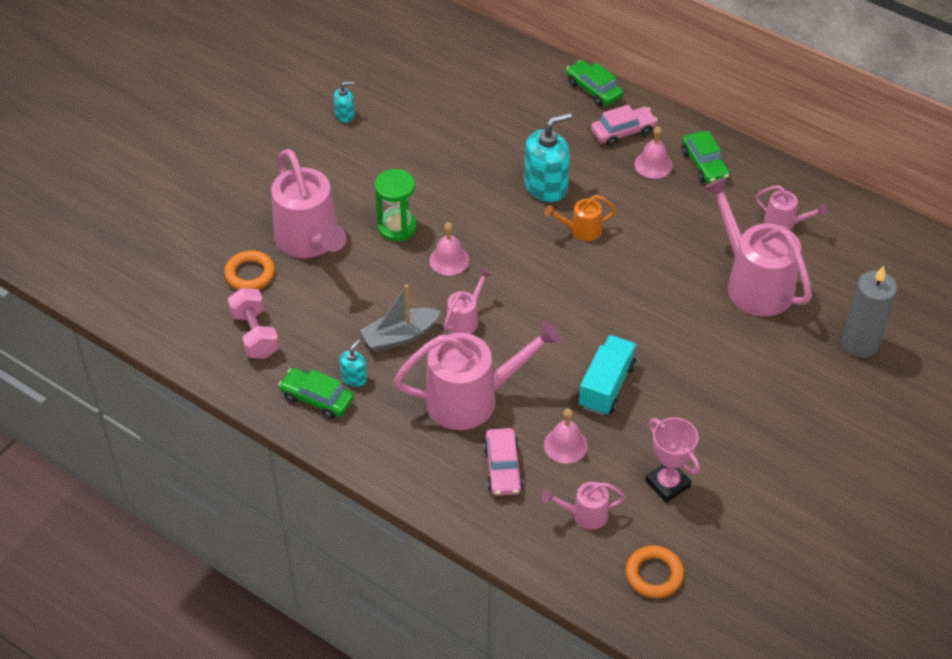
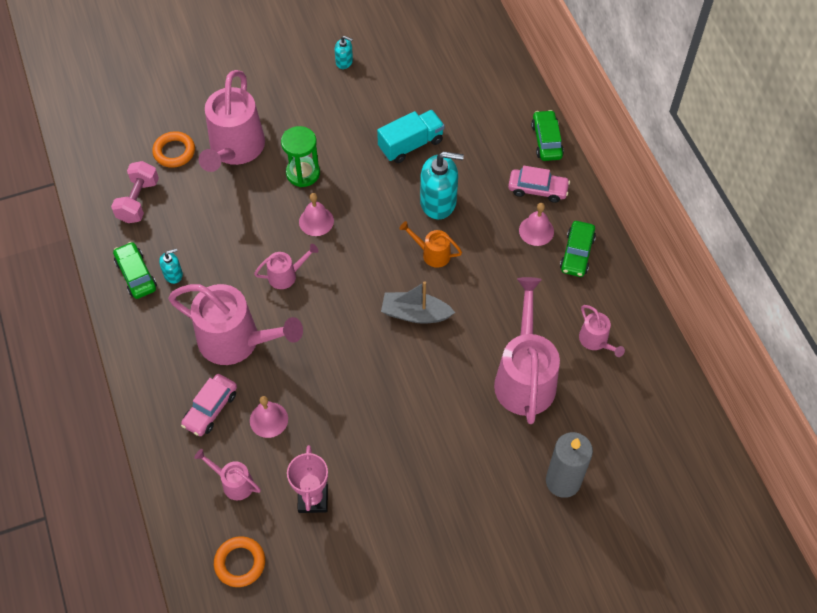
camera: 35 degrees right, 10 degrees up
grey boat [360,285,441,352] -> grey boat moved to [381,281,455,324]
turquoise truck [579,335,637,415] -> turquoise truck moved to [377,110,445,163]

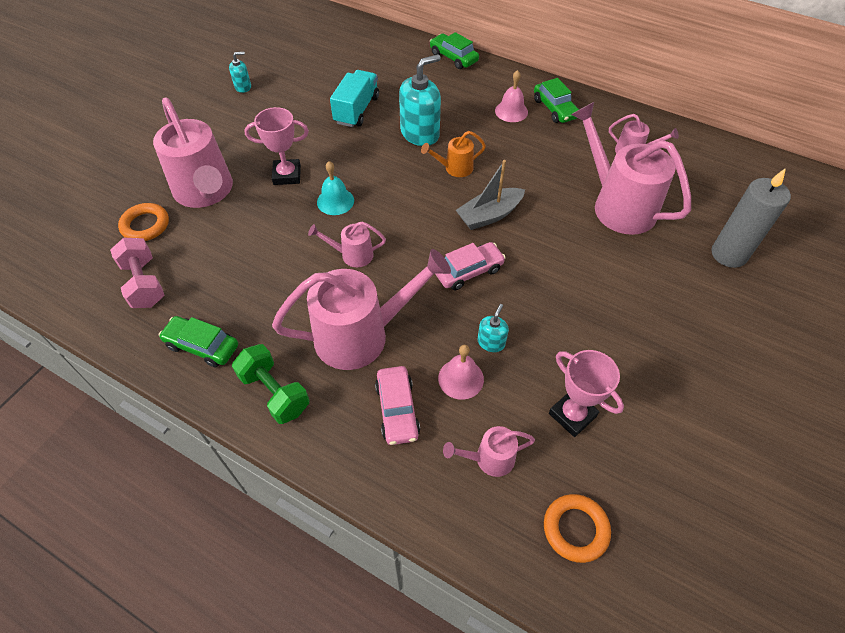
camera: 40 degrees left, 5 degrees down
turquoise soap dispenser [159,249,183,284] -> turquoise soap dispenser moved to [478,304,509,352]
pink watering can [254,244,319,289] -> pink watering can turned 120 degrees counterclockwise [308,222,386,267]
green hourglass [281,126,320,187] -> pink trophy [244,107,309,185]
pink bell [299,193,334,236] -> turquoise bell [317,161,354,215]
pink car [508,166,570,203] -> pink car moved to [435,242,506,290]
none -> green dumbbell [232,344,309,424]

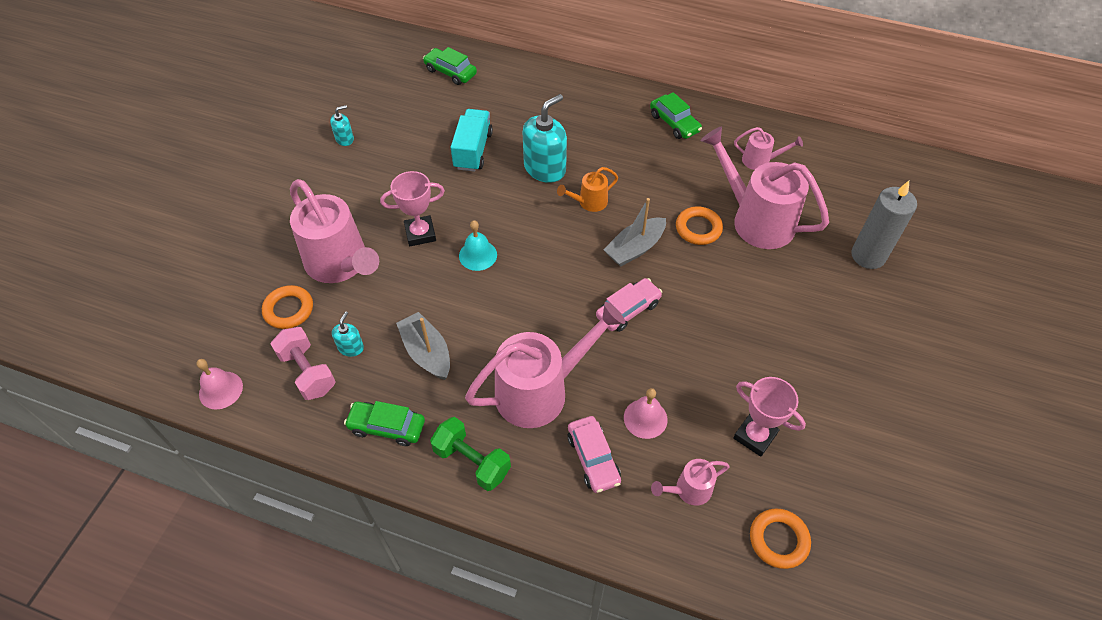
camera: 10 degrees left, 0 degrees up
pink watering can [308,222,386,267] -> none
green car [430,32,479,69] -> green car moved to [423,47,477,85]
turquoise soap dispenser [478,304,509,352] -> turquoise soap dispenser moved to [332,311,364,357]
pink bell [495,70,528,122] -> pink bell moved to [196,359,243,410]
none -> grey boat [396,312,450,380]
none -> orange ring [676,206,723,245]

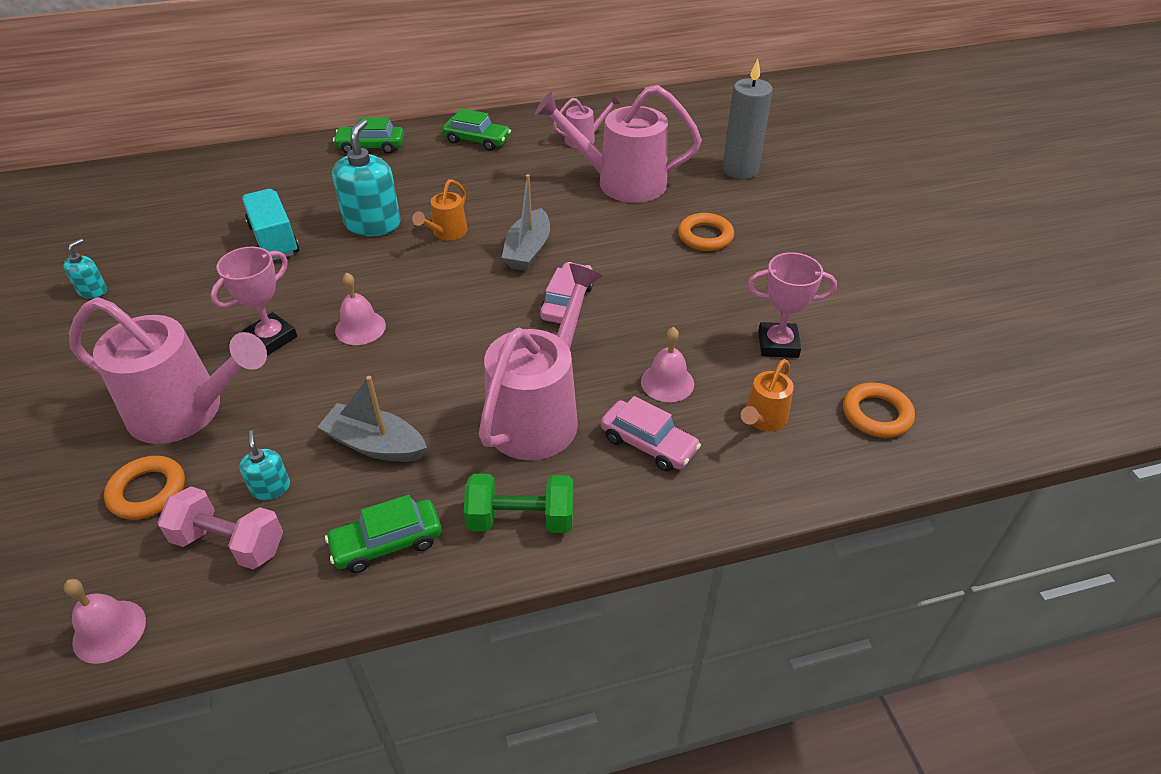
camera: 35 degrees left, 10 degrees down
green car [423,47,477,85] -> green car moved to [333,117,404,154]
turquoise bell [459,220,497,271] -> pink bell [335,272,386,345]
pink watering can [651,459,730,506] -> orange watering can [741,359,794,431]
orange ring [676,206,723,245] -> orange ring moved to [678,213,734,251]

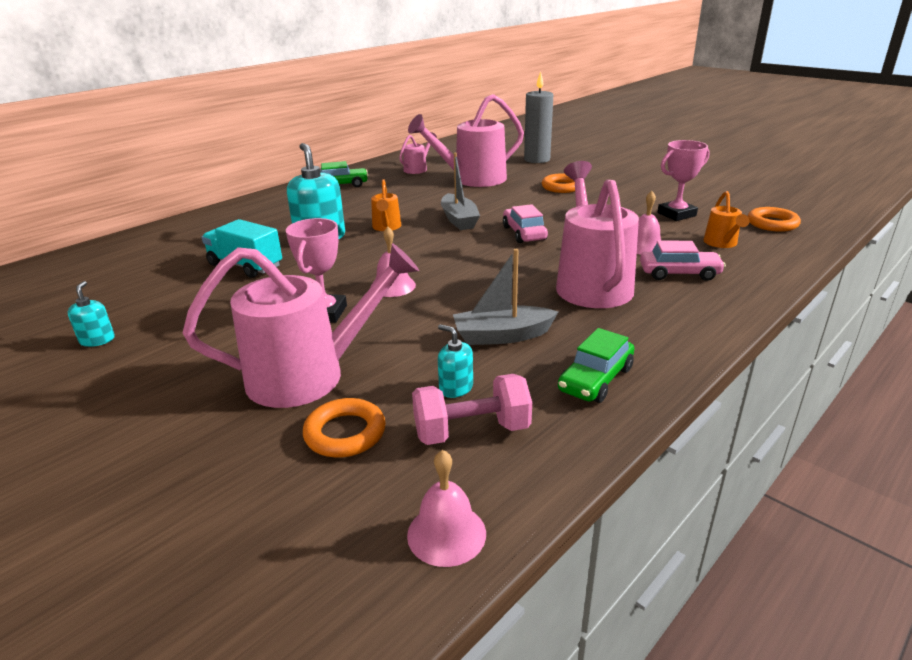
camera: 30 degrees left, 15 degrees down
green car [333,117,404,154] -> none
green dumbbell [464,474,573,533] -> none

